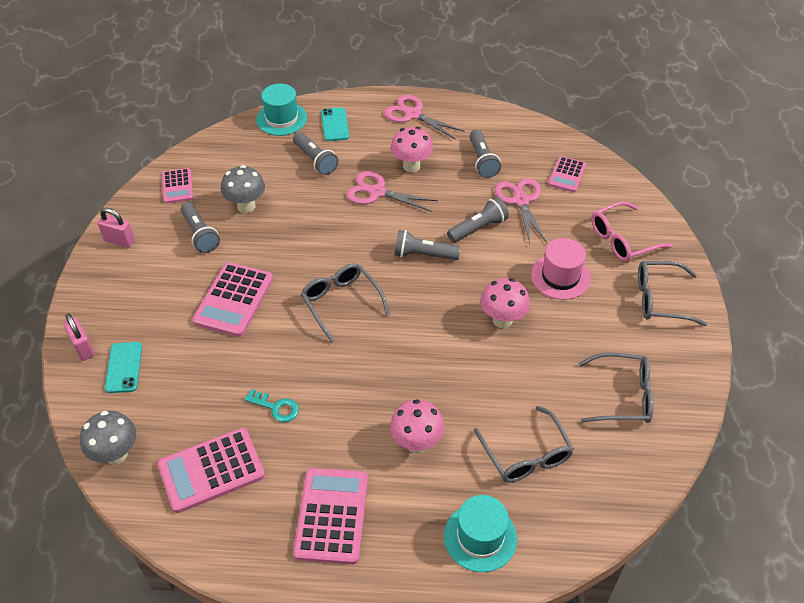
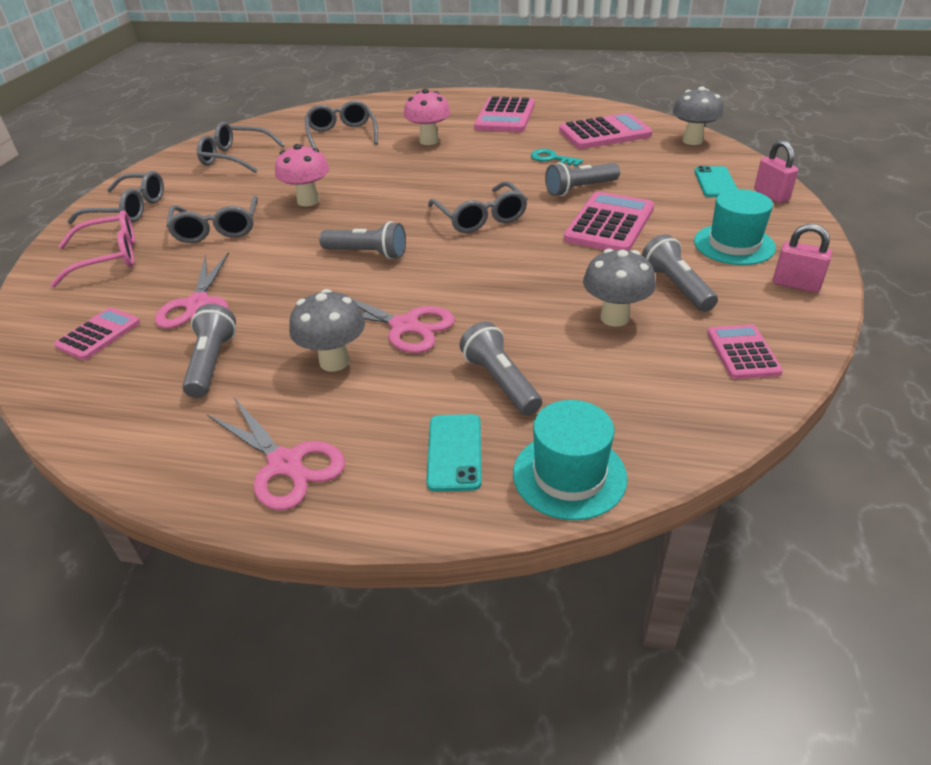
camera: 170 degrees left, 10 degrees down
pink mushroom [391,127,433,172] -> grey mushroom [289,289,365,372]
turquoise hat [444,495,517,572] -> turquoise hat moved to [694,189,776,265]
grey flashlight [447,197,509,242] -> grey flashlight moved to [545,162,620,196]
pink hat [531,238,591,300] -> grey glasses [166,196,258,243]

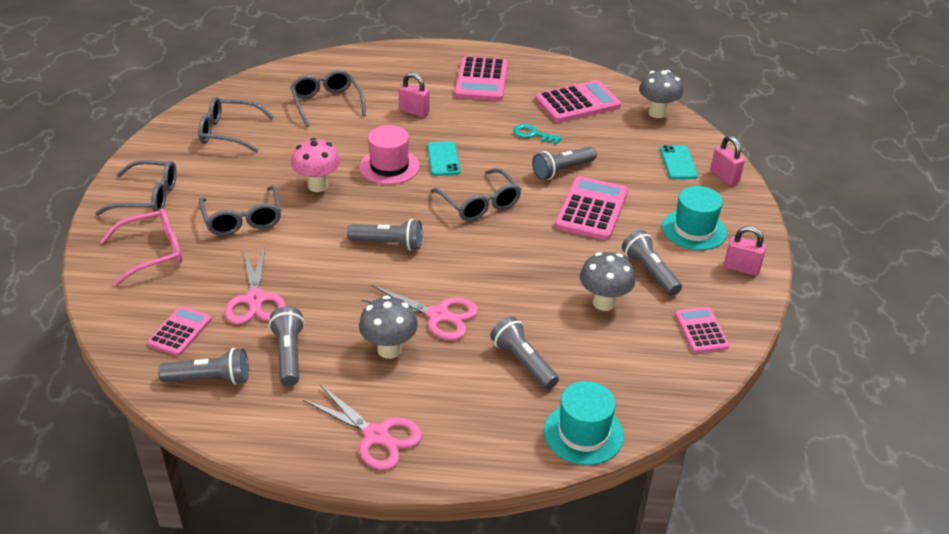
camera: 10 degrees left, 0 degrees up
pink mushroom [404,89,451,145] -> pink padlock [399,73,430,117]
turquoise phone [426,414,482,491] -> turquoise phone moved to [427,141,460,176]
none -> grey flashlight [158,348,249,385]
none -> pink hat [359,125,420,185]

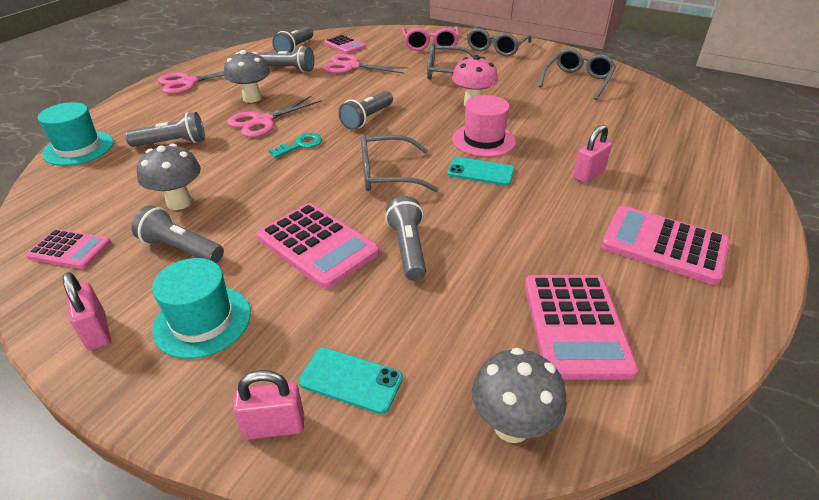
camera: 115 degrees right, 0 degrees up
grey glasses [290,70,366,127] -> none
turquoise key [513,124,562,145] -> turquoise key moved to [268,133,322,158]
grey flashlight [622,230,682,296] -> grey flashlight turned 150 degrees counterclockwise [132,205,224,263]
pink padlock [724,226,766,276] -> pink padlock turned 75 degrees counterclockwise [63,272,111,351]

